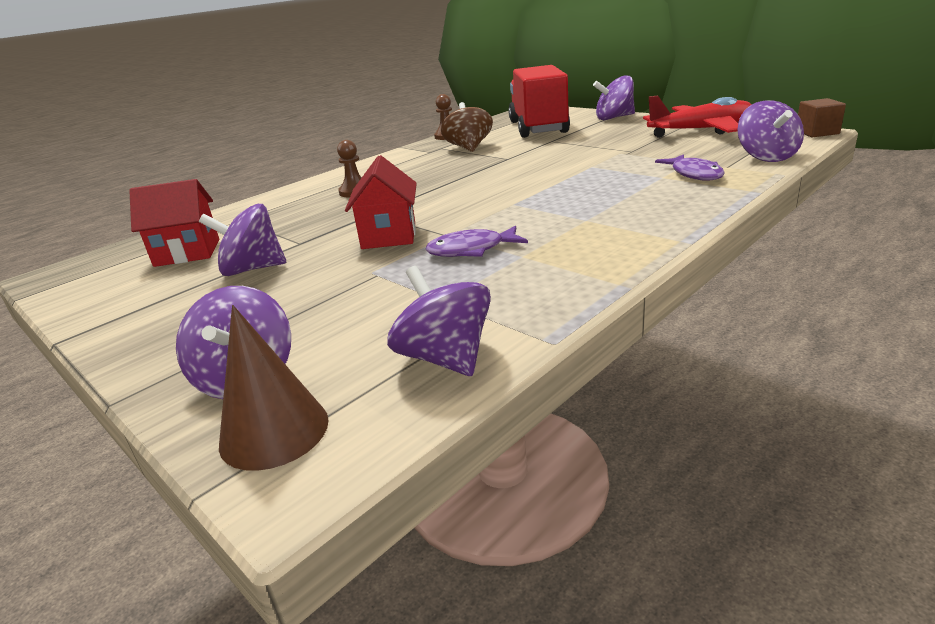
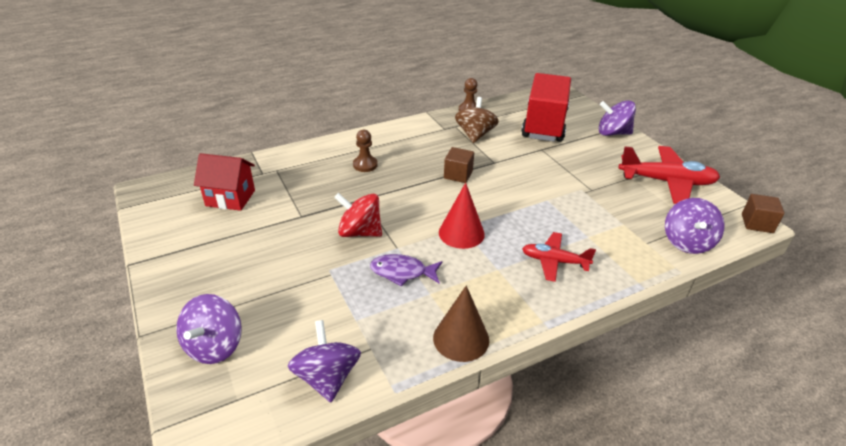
camera: 15 degrees right, 10 degrees up
purple spinning top [199,204,287,276] -> none
brown cone [219,305,329,471] -> brown cone moved to [433,285,489,362]
red house [345,155,417,249] -> red spinning top [334,193,382,237]
purple fish [655,154,725,181] -> none
none -> red cone [439,182,485,249]
none -> brown cube [444,147,474,183]
none -> red plane [522,232,596,282]

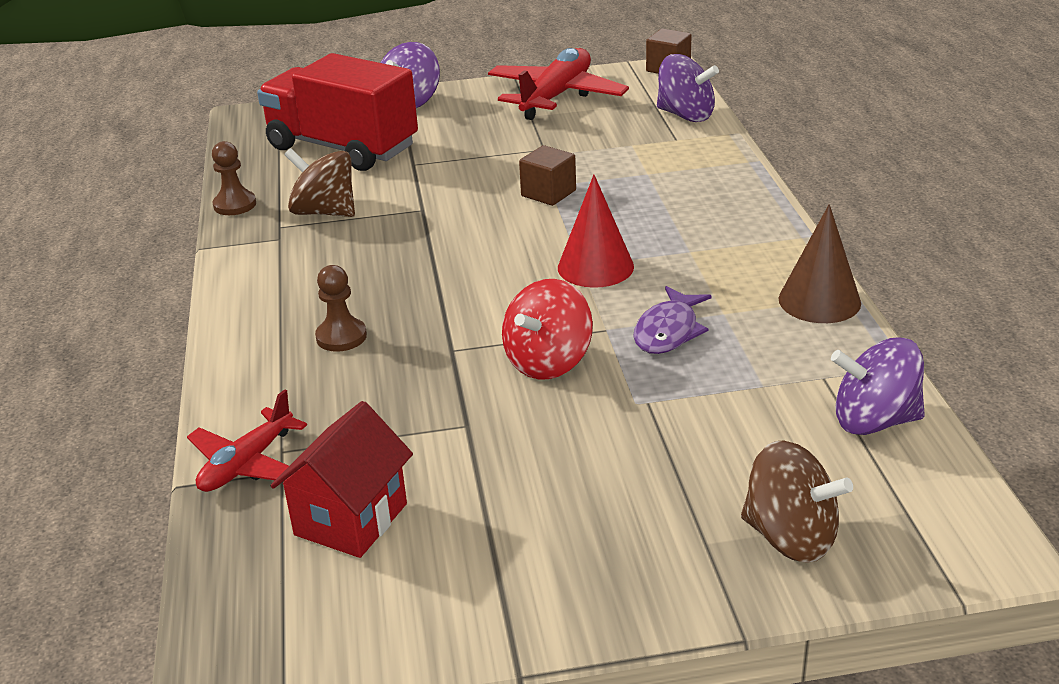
camera: 70 degrees left, 5 degrees down
purple spinning top [176,294,242,364] -> brown spinning top [741,440,853,563]
brown cube [444,147,474,183] -> brown cube moved to [519,145,576,206]
red plane [522,232,596,282] -> red plane moved to [187,389,307,492]

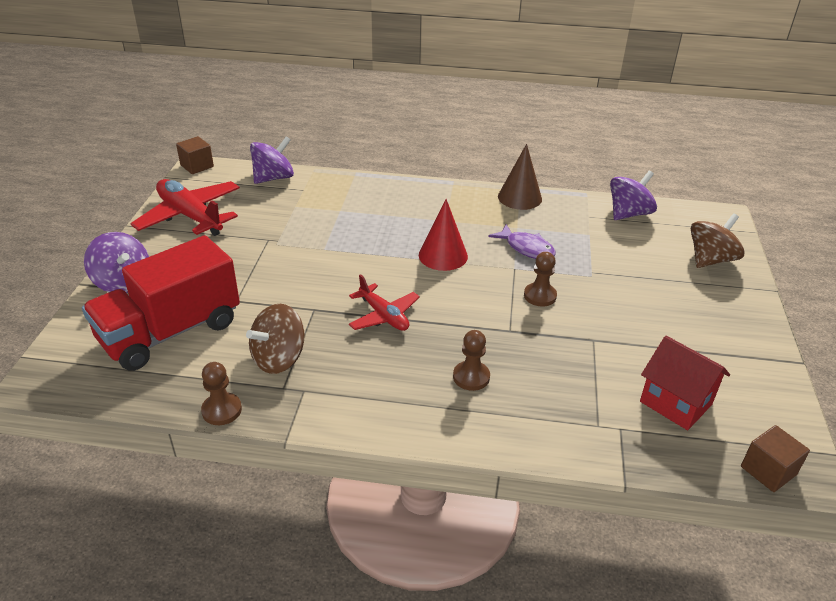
camera: 75 degrees left, 5 degrees up
red plane [187,389,307,492] -> red plane moved to [349,274,420,331]
red spinning top [502,279,593,379] -> brown pawn [524,252,557,307]
brown cube [519,145,576,206] -> brown cube moved to [741,425,810,492]
purple spinning top [831,337,925,435] -> purple spinning top turned 150 degrees counterclockwise [610,171,657,220]

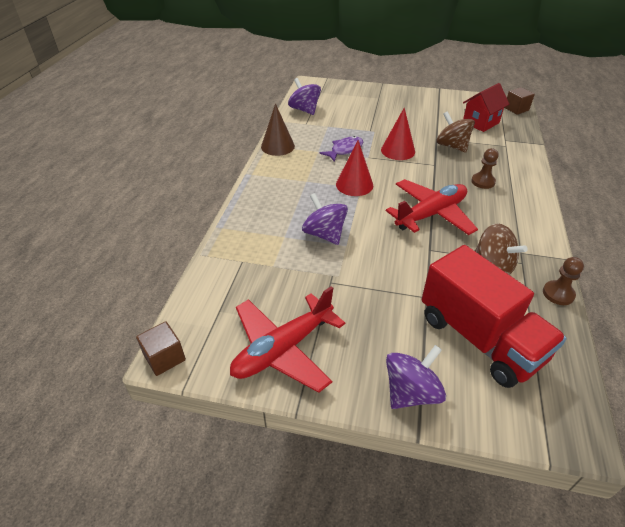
camera: 85 degrees left, 5 degrees up
purple spinning top [250,136,294,184] -> purple spinning top moved to [302,193,348,245]
red plane [349,274,420,331] -> red plane [386,179,478,235], size x1.66
brown pawn [524,252,557,307] -> red cone [381,108,415,160]
brown spinning top [691,213,745,268] -> brown spinning top moved to [436,111,475,153]

